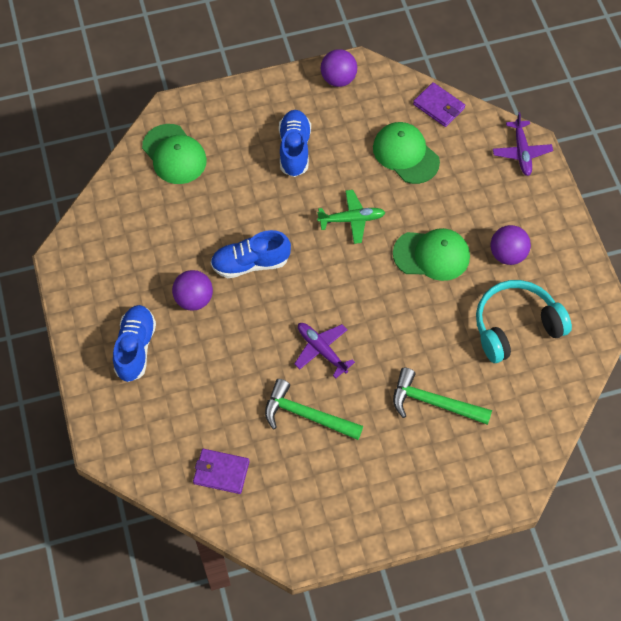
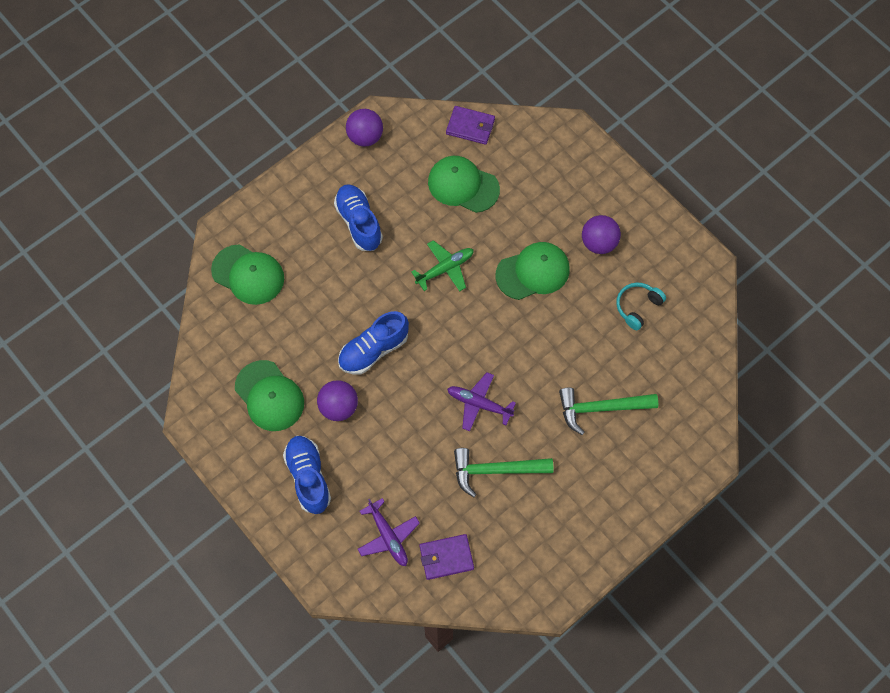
camera: 25 degrees left, 5 degrees up
turquoise headphones [476,280,572,363] -> turquoise headphones [616,282,666,330], size x0.55
purple plane [493,112,553,176] -> purple plane moved to [358,498,420,566]
none -> green cap [235,360,304,431]

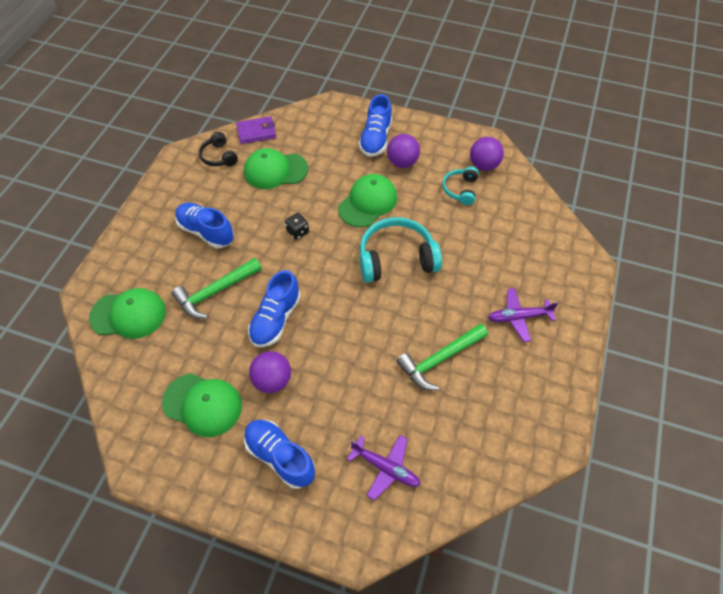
camera: 30 degrees left, 10 degrees down
purple ball [346,109,383,147] -> purple ball moved to [470,137,504,171]
green plane [411,240,474,291] -> black dice [285,213,309,240]
purple wallet [419,534,474,580] -> none
purple plane [447,372,516,431] -> purple plane moved to [488,288,558,342]
green hammer [559,388,658,435] -> green hammer moved to [172,258,262,318]
none -> black headphones [199,132,238,166]
none -> blue shoe [359,94,392,157]
none -> turquoise headphones [360,217,442,283]

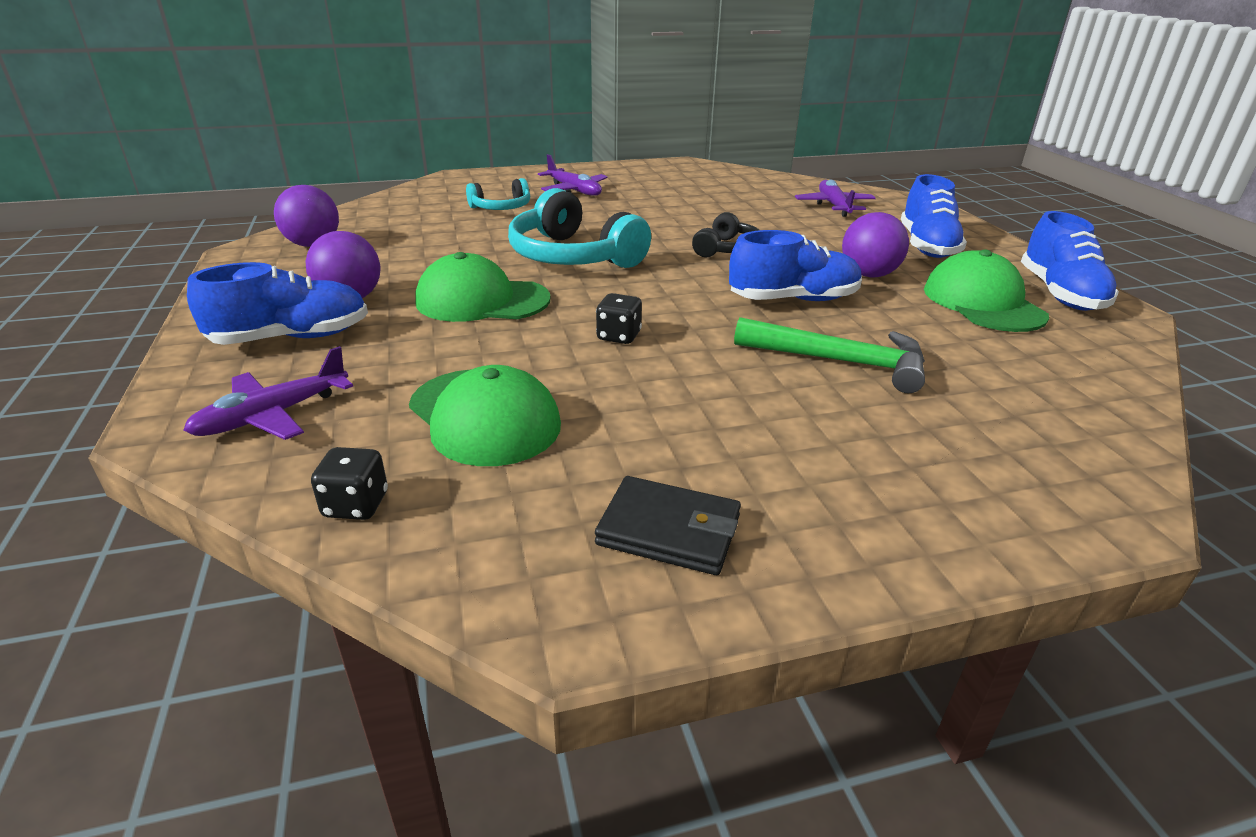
camera: 125 degrees left, 25 degrees down
green cap [89,288,166,339] -> none
blue shoe [175,203,234,248] -> blue shoe moved to [1021,211,1119,311]
black headphones [199,132,238,166] -> black headphones moved to [692,212,759,257]
purple wallet [236,116,276,144] -> black dice [311,447,388,520]
green hammer [396,323,488,390] -> none
turquoise headphones [442,167,479,205] -> turquoise headphones moved to [466,178,530,210]
none -> purple plane [183,346,353,440]
none -> black wallet [595,476,741,575]

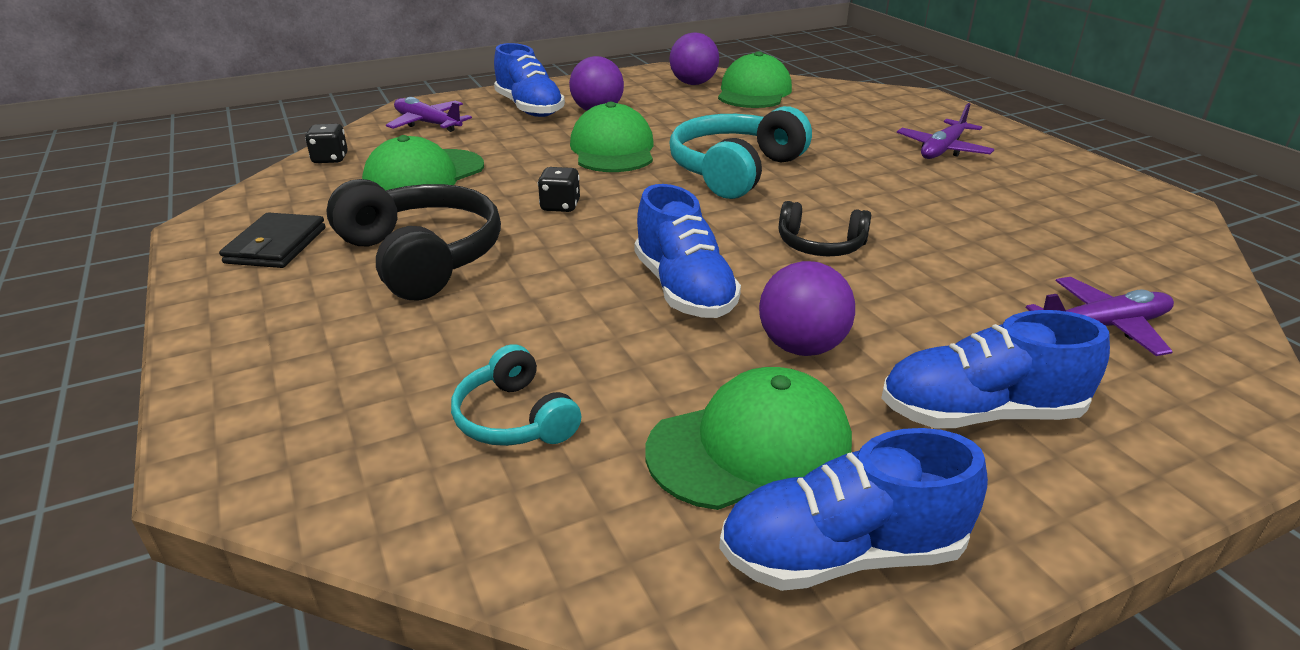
camera: 80 degrees right, 0 degrees up
turquoise headphones [466,178,530,210] -> turquoise headphones moved to [451,344,581,446]
green hammer [734,317,925,393] -> none
none -> black headphones [326,179,501,301]
none -> green cap [718,51,792,108]

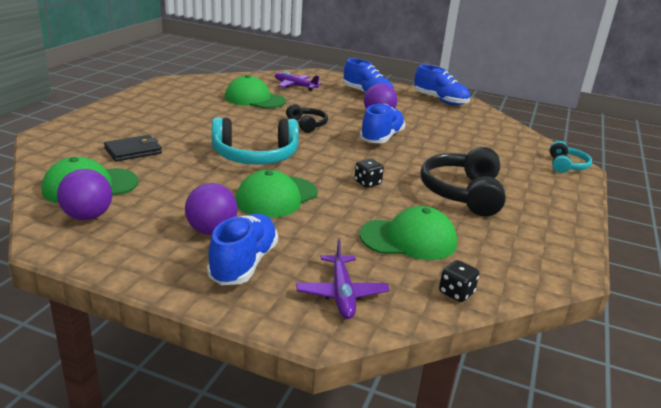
camera: 135 degrees left, 5 degrees down
black wallet [219,212,326,268] -> black wallet moved to [104,135,162,162]
turquoise headphones [451,344,581,446] -> turquoise headphones moved to [550,141,592,173]
green cap [645,367,852,510] -> green cap moved to [225,75,286,109]
purple plane [897,103,995,159] -> none

